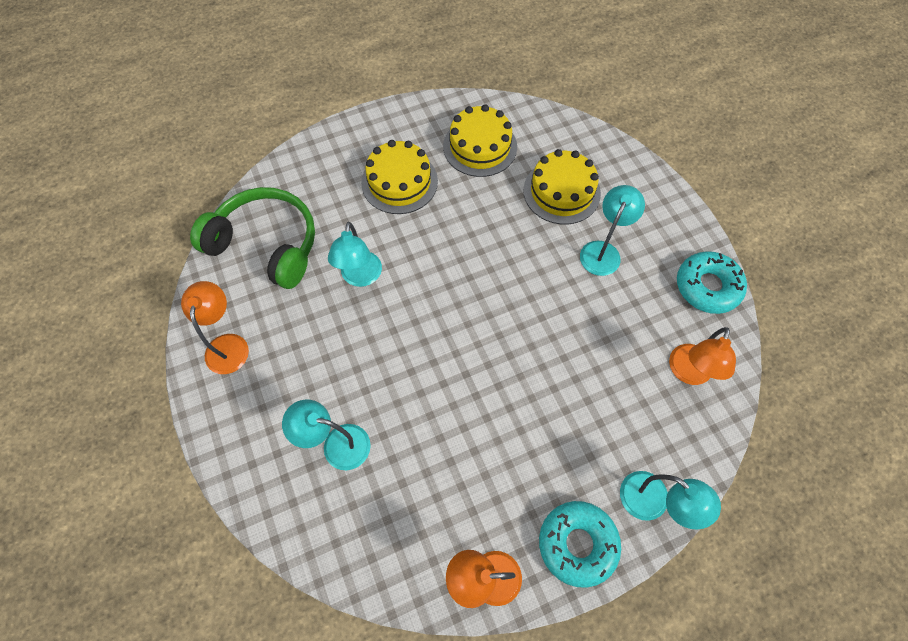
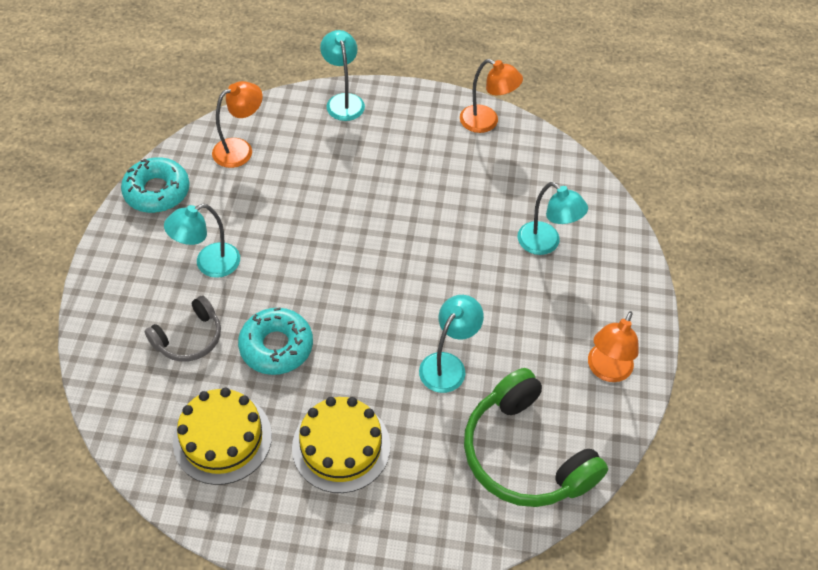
camera: 150 degrees left, 10 degrees down
yellow cake [523,149,601,224] -> grey headphones [145,295,221,362]
turquoise donut [539,501,621,588] -> turquoise donut moved to [238,307,313,375]

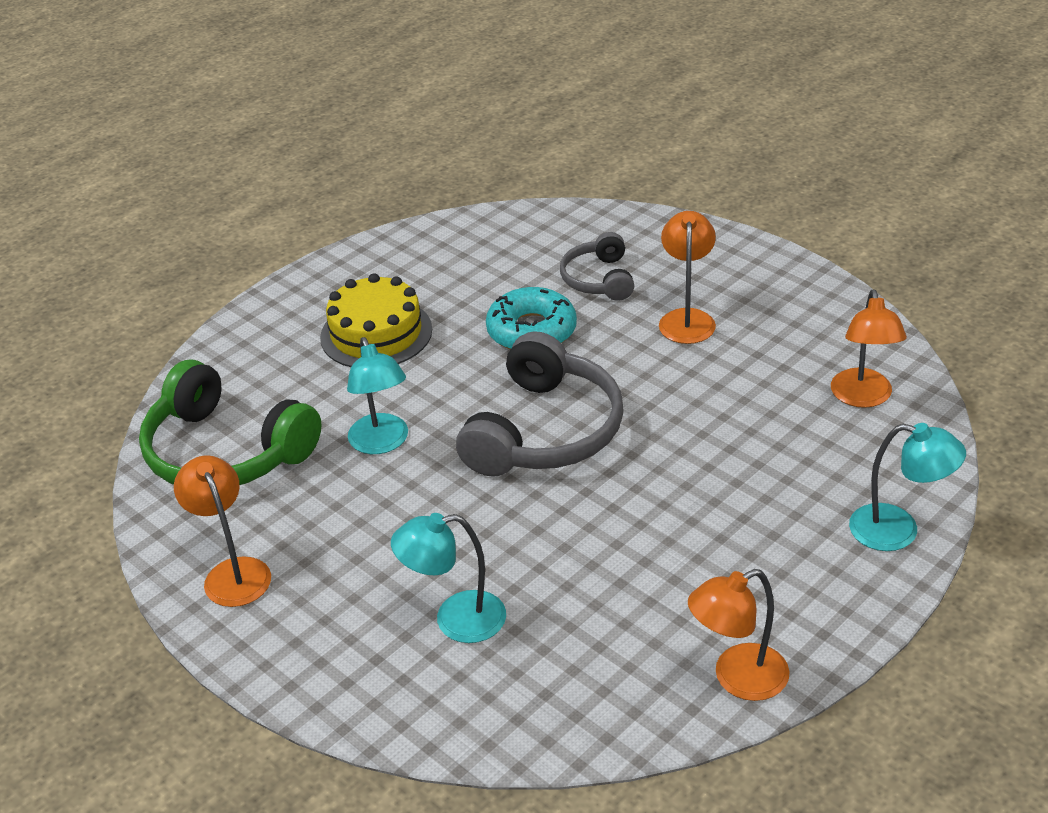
camera: 130 degrees right, 15 degrees down
turquoise donut [121,157,190,213] -> none
turquoise lamp [164,204,240,278] -> orange lamp [659,211,716,344]
yellow cake [173,388,272,485] -> none
green headphones [464,368,608,507] -> green headphones turned 150 degrees counterclockwise [139,360,322,485]
none -> grey headphones [456,331,624,477]

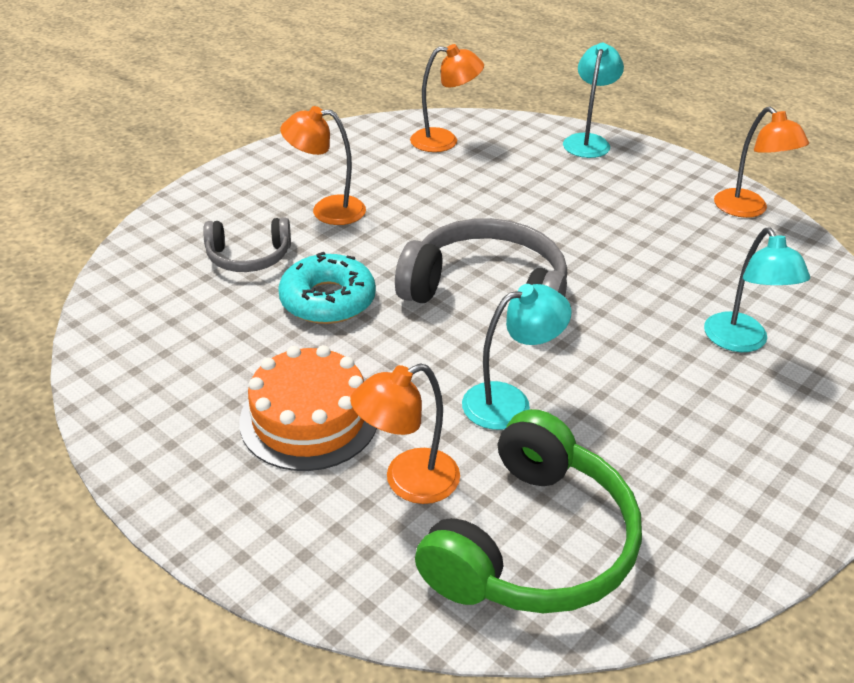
camera: 95 degrees left, 0 degrees up
orange lamp [174,455,271,607] -> orange lamp moved to [350,363,460,504]
yellow cake [320,273,432,367] -> orange cake [239,345,377,471]

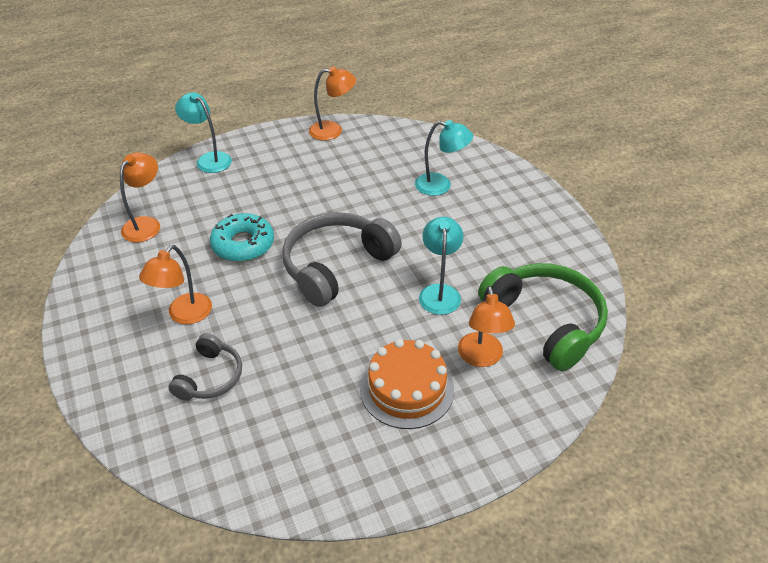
camera: 65 degrees left, 5 degrees up
turquoise donut [278,252,376,324] -> turquoise donut moved to [210,213,274,262]

